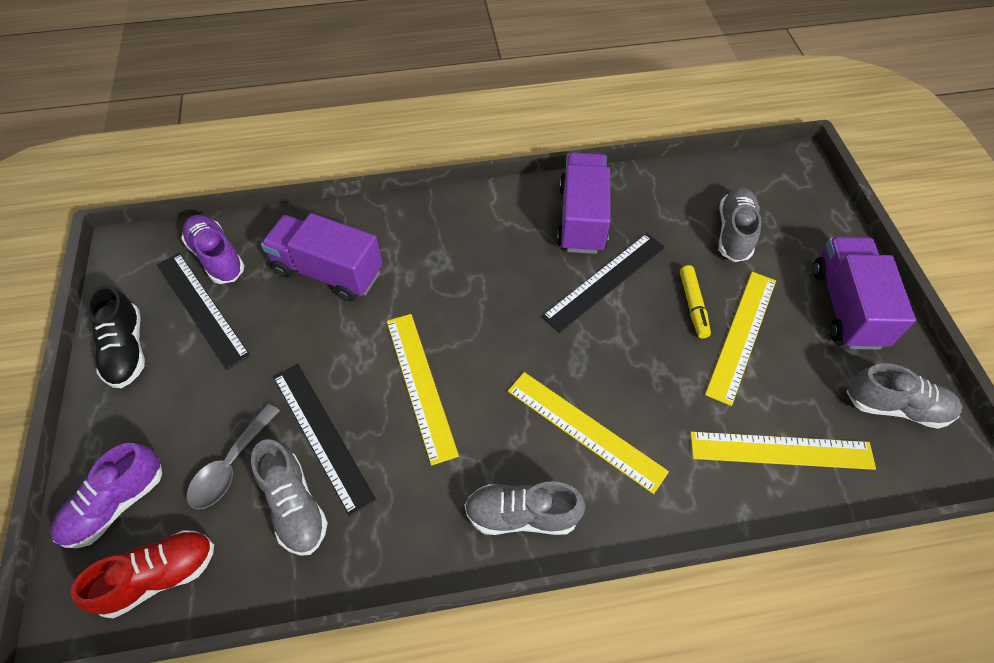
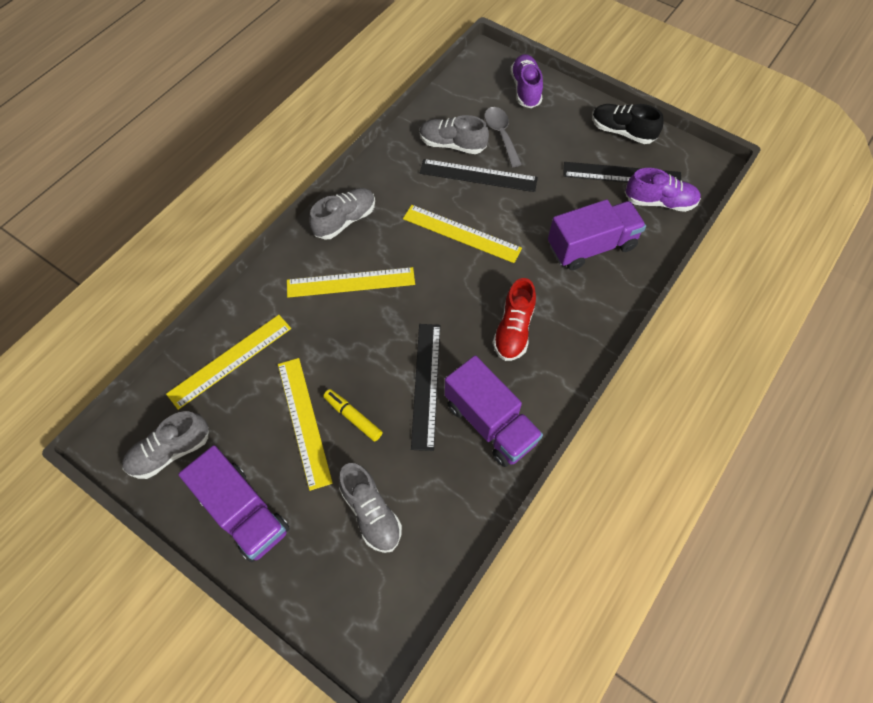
camera: 135 degrees right, 5 degrees up
red shoe [70,530,214,618] -> red shoe moved to [493,278,536,361]

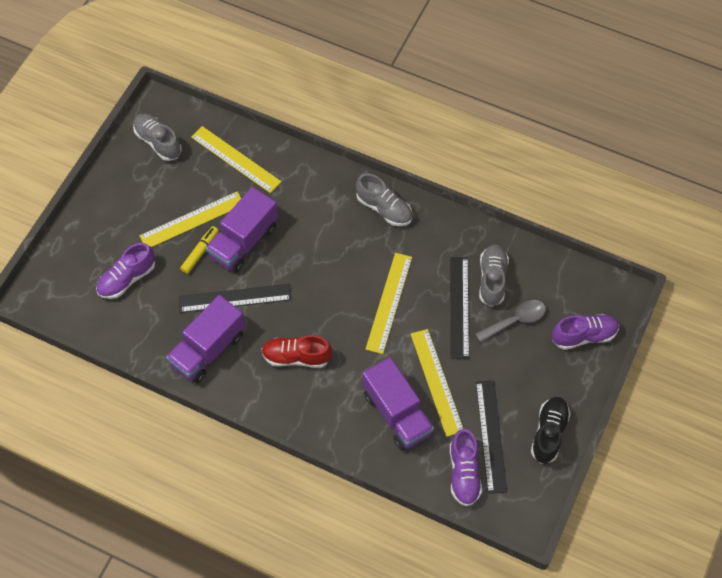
camera: 80 degrees right, 0 degrees up
purple truck [178,445,290,562] -> purple truck moved to [206,187,278,273]
yellow ruler [287,267,415,298] -> yellow ruler moved to [411,329,463,437]
grey shoe [338,463,402,553] -> purple shoe [96,243,155,299]

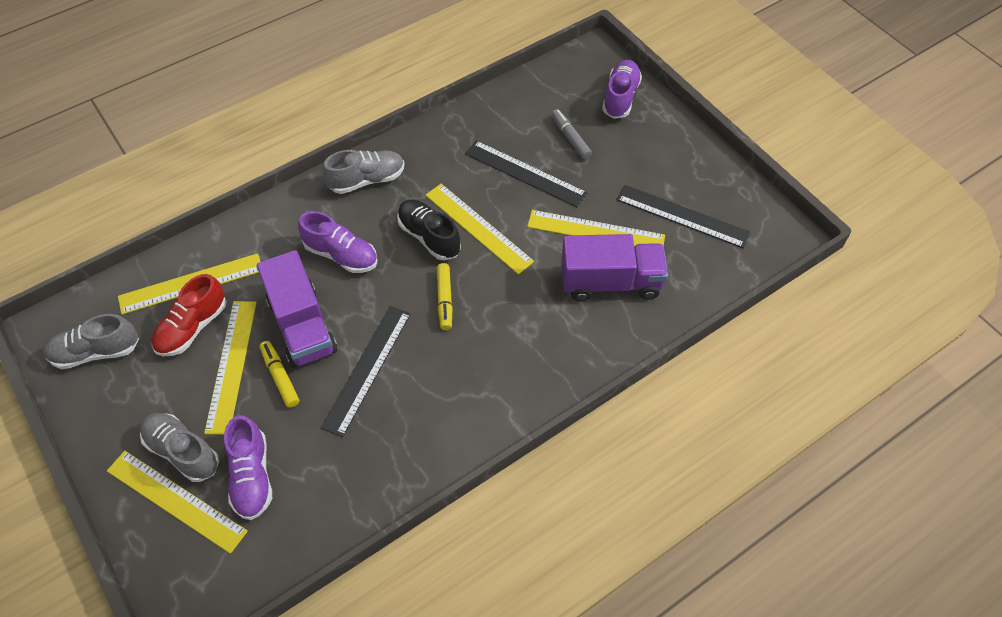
camera: 60 degrees left, 5 degrees down
purple truck [166,295,245,384] -> none
red shoe [262,335,332,368] -> red shoe moved to [152,274,227,356]
purple shoe [450,429,482,507] -> purple shoe moved to [298,211,378,273]
grey spoon [476,300,546,342] -> grey marker [551,109,592,160]
grey shoe [479,244,509,307] -> grey shoe moved to [140,413,219,482]
black shoe [531,397,571,464] -> black shoe moved to [397,200,461,260]
none -> yellow ruler [107,451,248,554]
none -> yellow marker [437,263,453,330]

